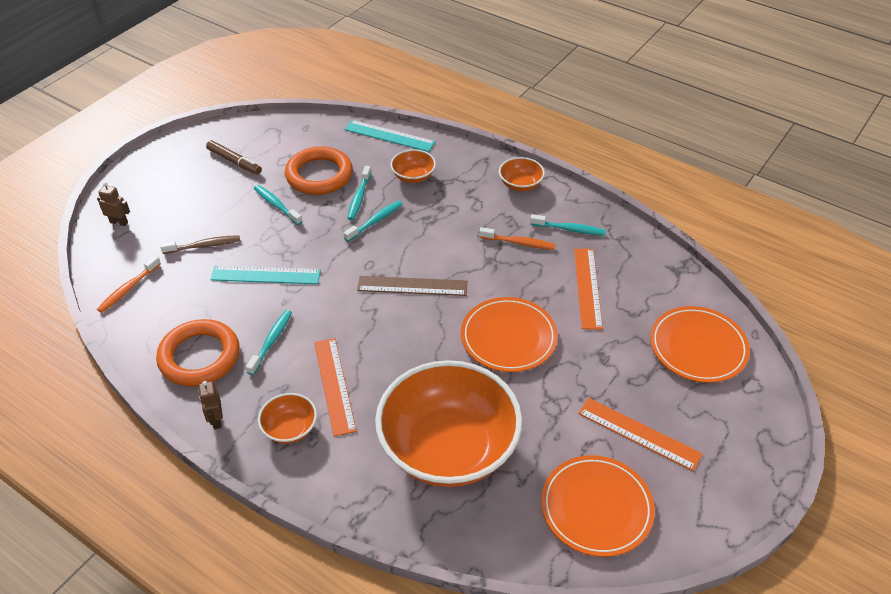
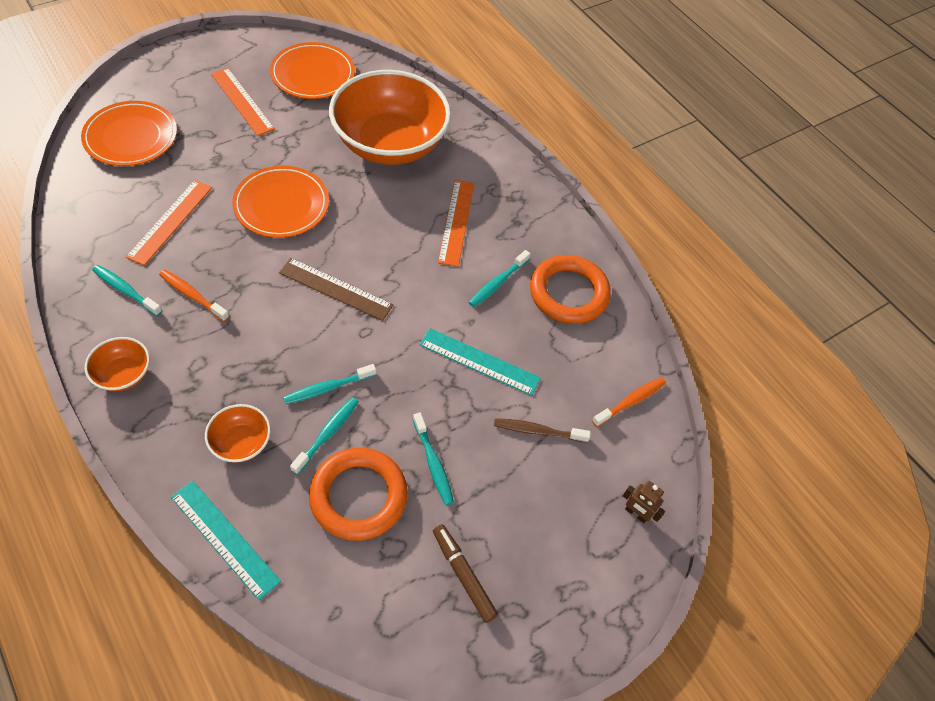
camera: 165 degrees left, 10 degrees up
brown robot [198,381,223,429] -> none
orange bowl [258,393,317,444] -> none

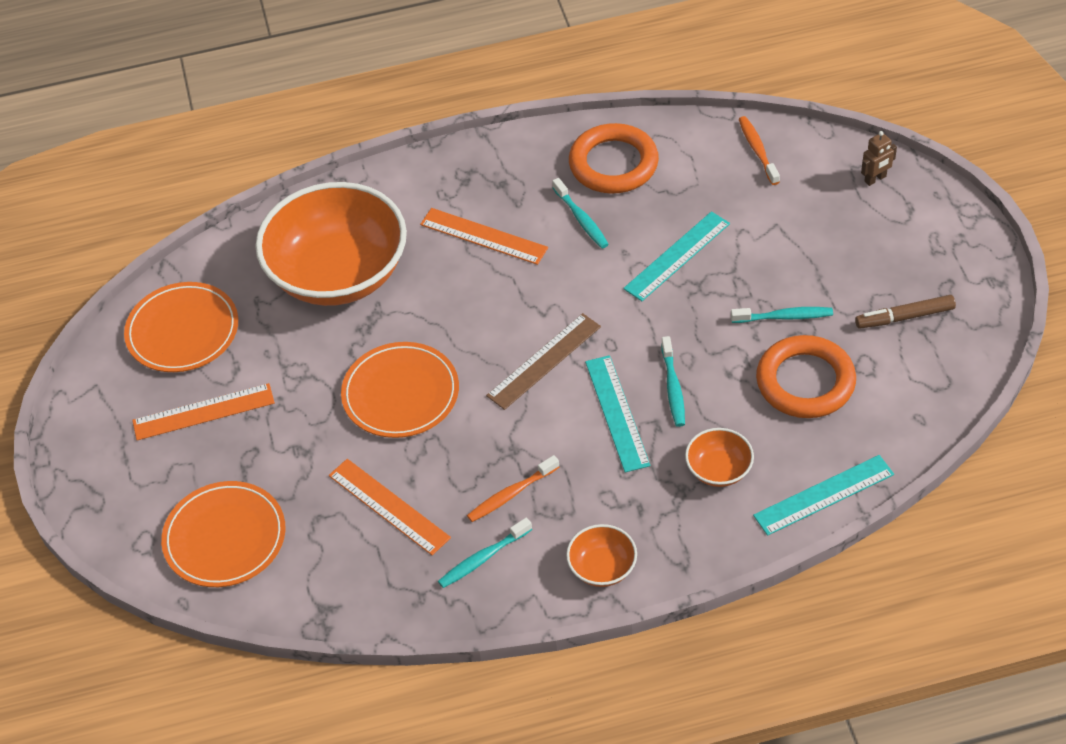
camera: 60 degrees left, 5 degrees down
turquoise toothbrush [290,397,359,475] -> none
brown toothbrush [494,418,591,443] -> none
none -> turquoise ruler [585,355,650,473]

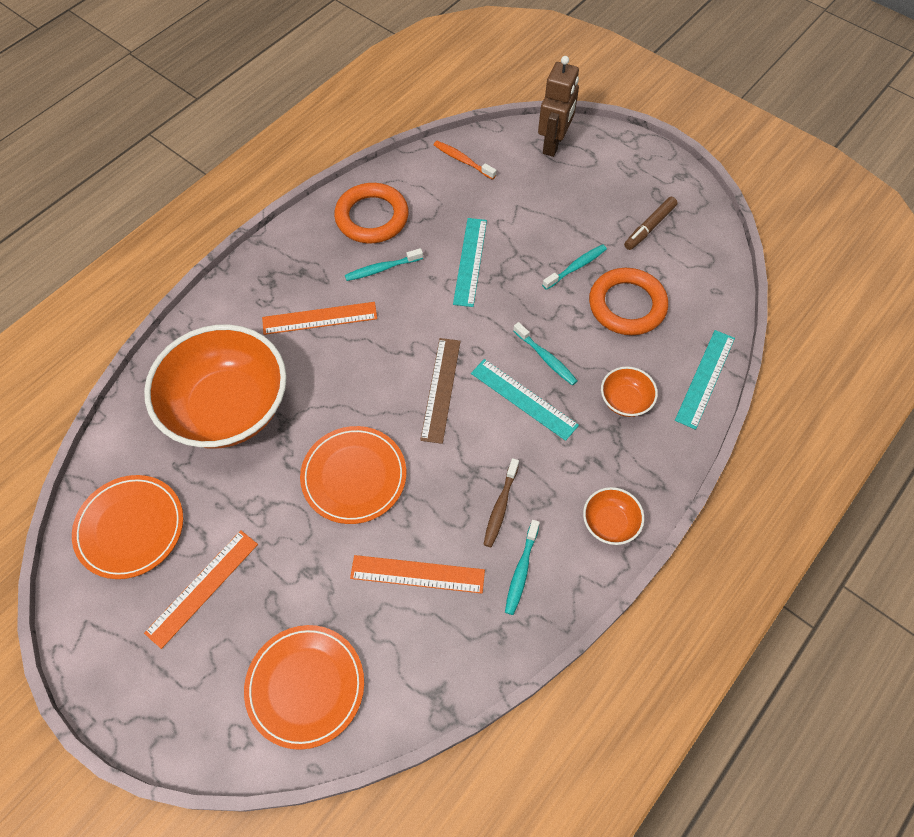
camera: 40 degrees left, 10 degrees up
orange toothbrush [467,455,559,522] -> brown toothbrush [483,458,519,547]
turquoise toothbrush [552,178,609,248] -> turquoise toothbrush turned 135 degrees clockwise [345,248,423,281]
brown robot [861,131,897,186] -> brown robot [538,56,579,157], size x2.00

